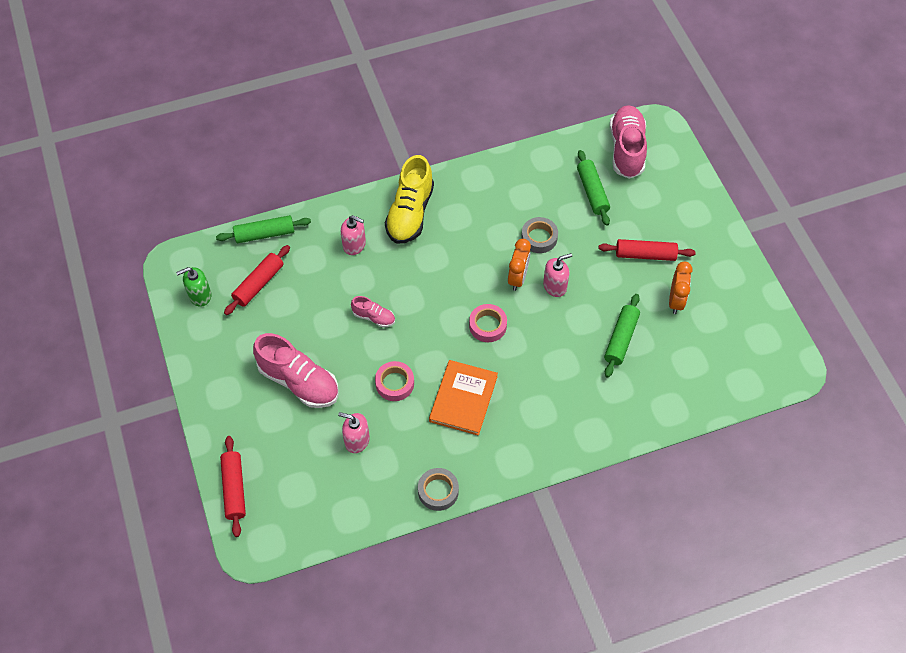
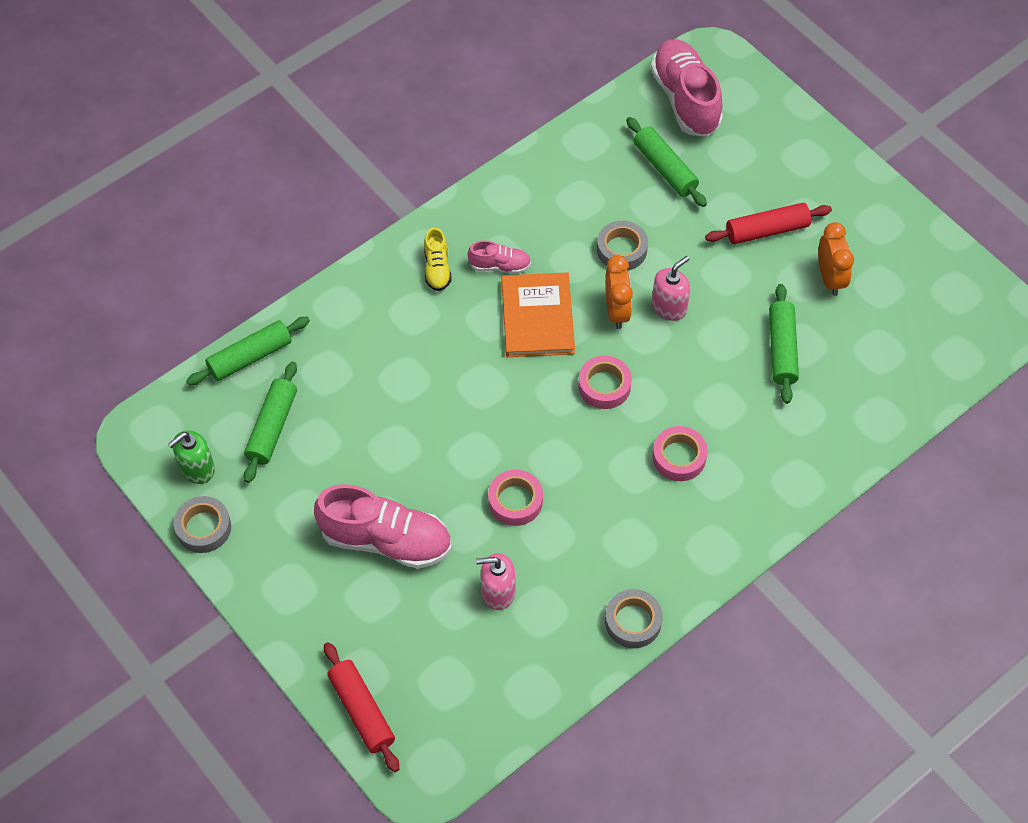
camera: 20 degrees left, 0 degrees up
red rolling pin [224,245,290,315] -> green rolling pin [244,361,297,483]
pink soap dispenser [341,215,366,255] -> none
pink shoe [351,296,395,327] -> pink shoe moved to [468,240,531,274]
yellow shoe [385,155,434,244] -> yellow shoe [424,227,452,291], size x0.50
orange book [429,360,498,436] -> orange book moved to [501,272,575,357]
none -> grey tape [174,496,231,553]
none -> pink tape [652,426,708,481]

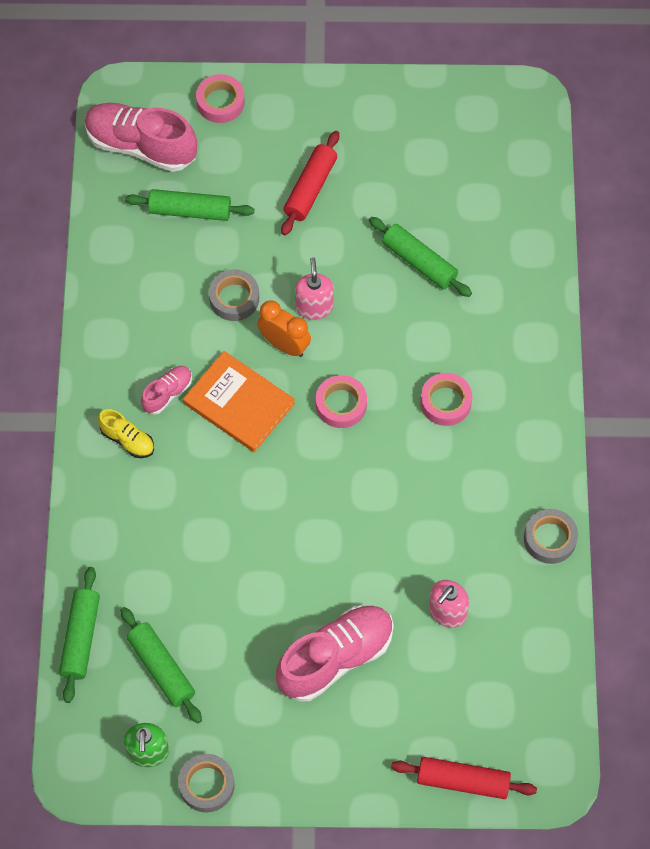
camera: 50 degrees left, 5 degrees up
pink tape [488,470,543,526] -> pink tape moved to [196,74,245,123]
orange clock [818,222,854,296] -> none

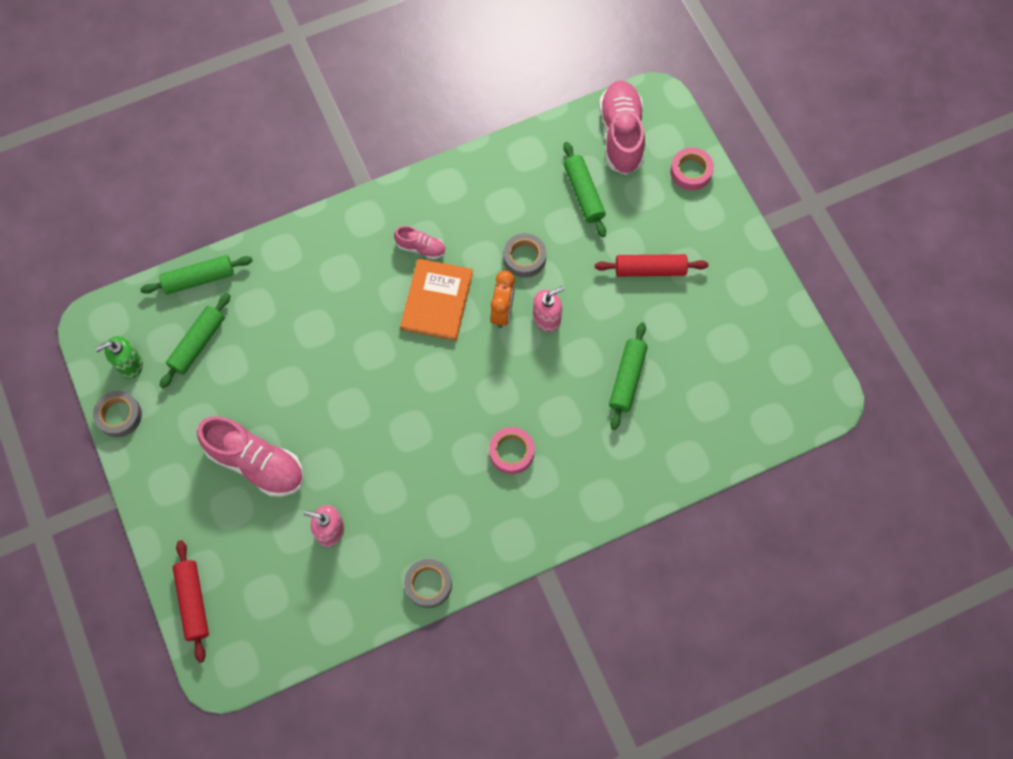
camera: 65 degrees right, 5 degrees up
yellow shoe [98,409,154,458] -> none
pink tape [316,375,367,428] -> none

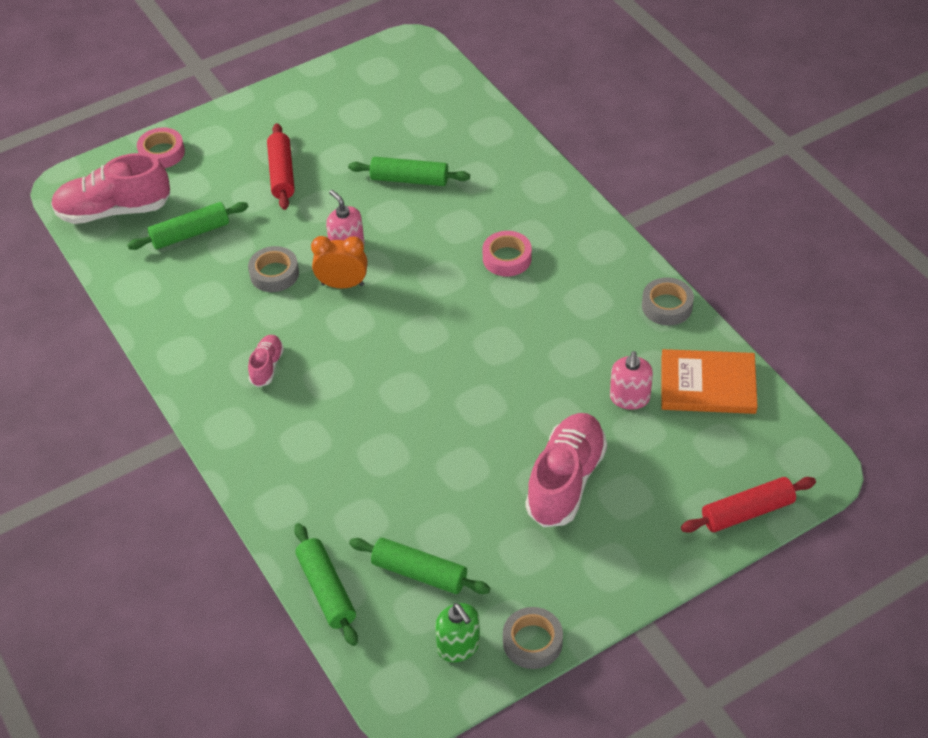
camera: 95 degrees left, 20 degrees down
orange book [400,259,473,341] -> orange book moved to [661,349,758,414]

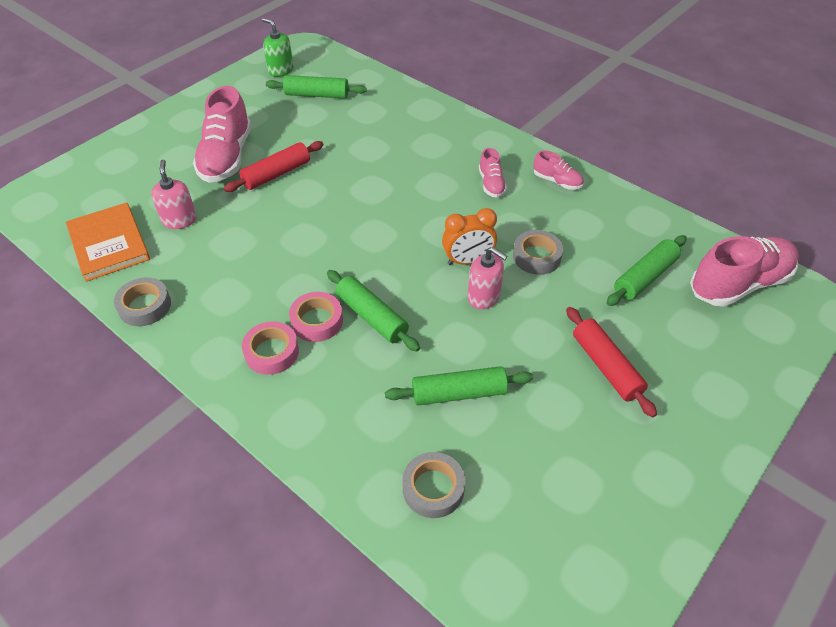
camera: 160 degrees right, 0 degrees up
pink tape [137,128,185,168] -> pink tape moved to [242,321,299,375]
green rolling pin [294,523,358,646] -> green rolling pin moved to [327,270,420,352]
grey tape [503,607,563,669] -> grey tape moved to [402,452,465,518]
orange book [661,349,758,414] -> orange book turned 75 degrees clockwise [66,202,150,282]
red rolling pin [681,477,816,533] -> red rolling pin moved to [224,141,324,192]
none -> pink shoe [533,150,584,190]

